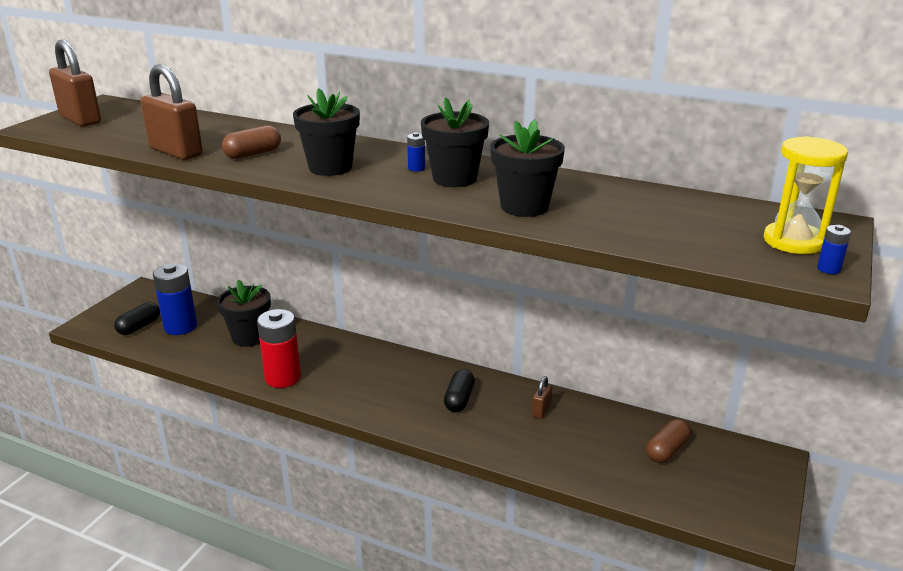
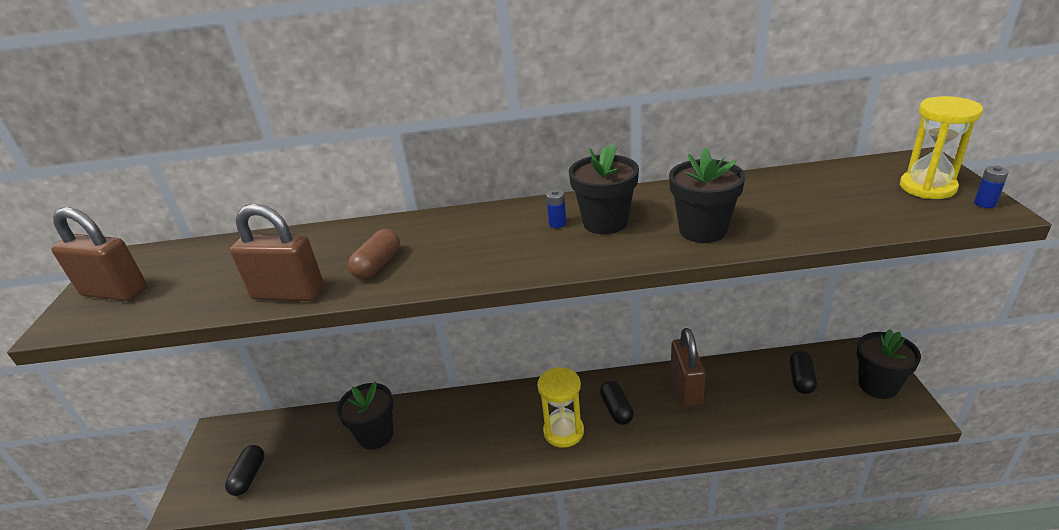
camera: 25 degrees left, 5 degrees up
blue battery [153,263,197,335] -> none
red battery [257,309,301,388] -> none
black flower pot [293,88,360,176] -> black flower pot moved to [857,329,921,399]
brown padlock [532,376,552,419] -> brown padlock [670,328,706,407], size x2.05
brown capsule [647,419,691,463] -> black capsule [790,351,817,394]
none -> yellow hourglass [537,367,584,448]

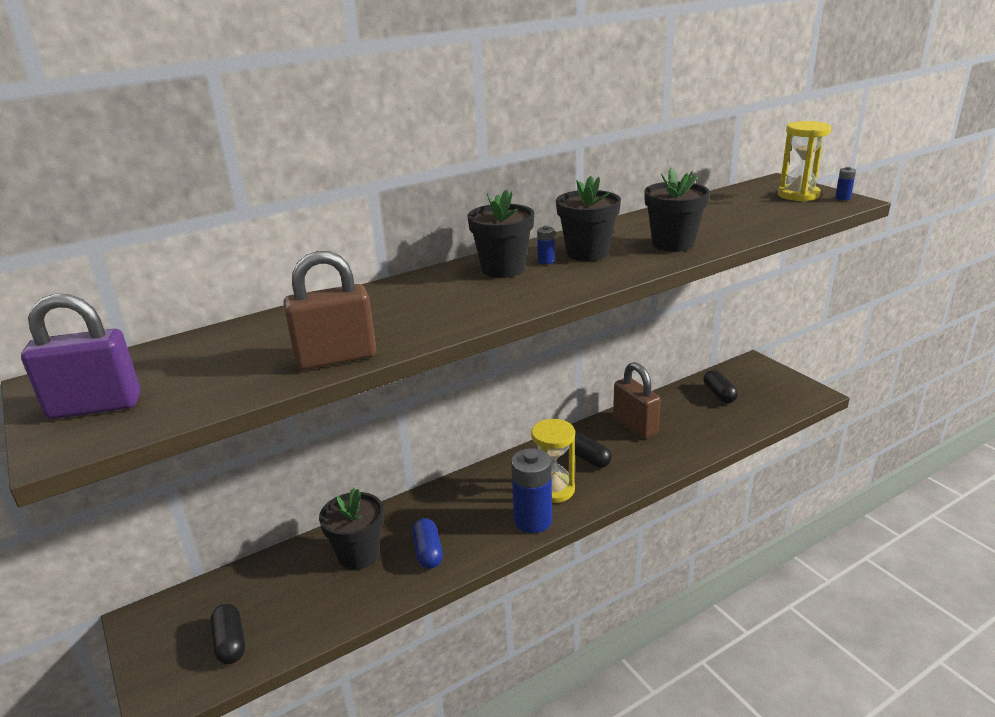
camera: 30 degrees left, 5 degrees down
brown padlock [51,207,147,301] -> purple padlock [21,293,141,419]
brown capsule [348,229,400,279] -> none
black flower pot [857,329,921,399] -> black flower pot moved to [467,189,534,278]
none -> blue capsule [412,518,443,569]
none -> blue battery [511,448,552,533]

